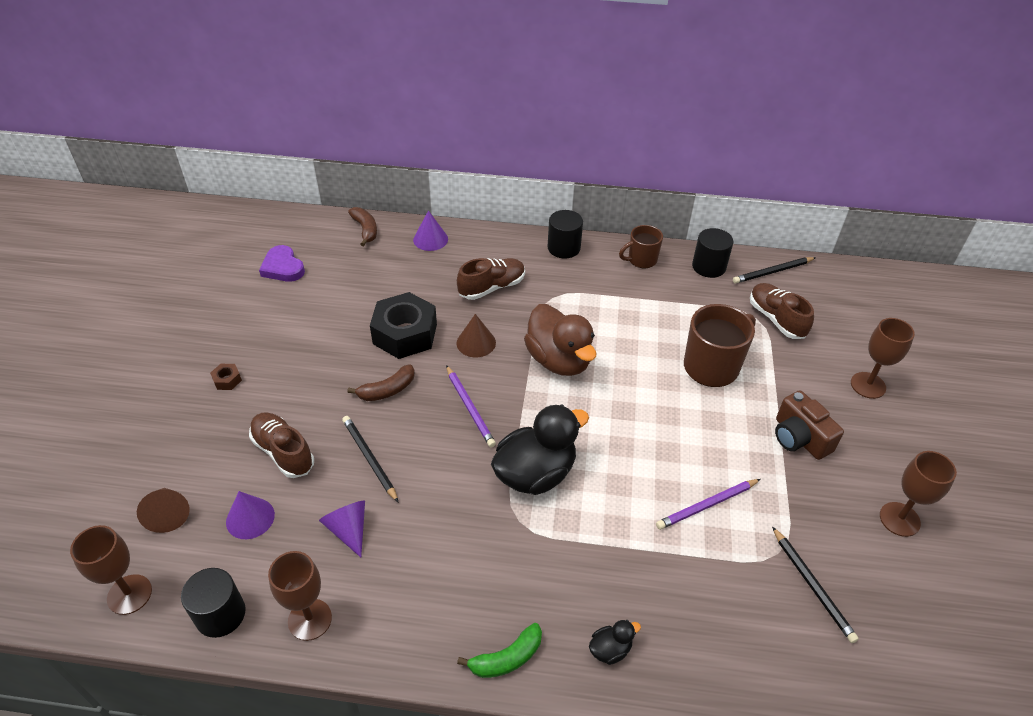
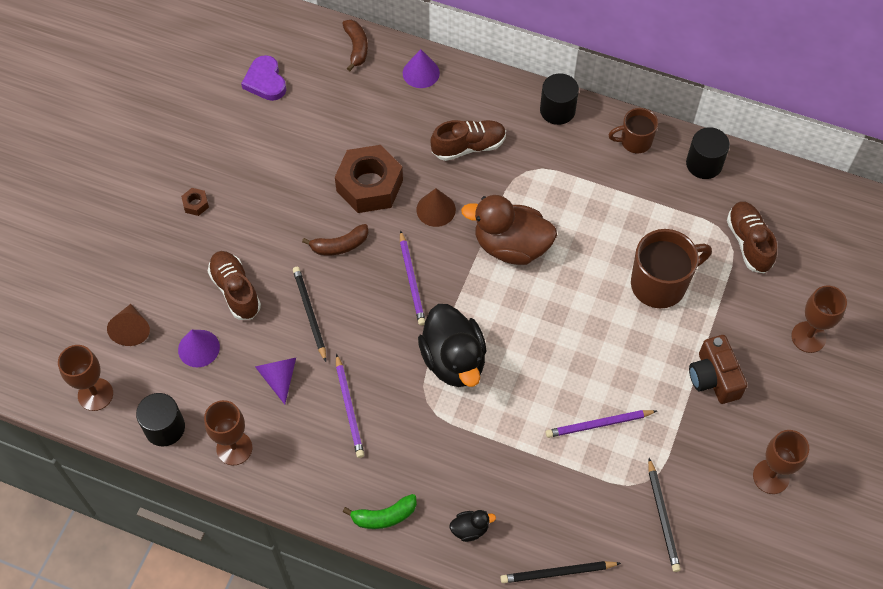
camera: 15 degrees right, 15 degrees up
black nut [370,292,437,359] -> brown nut [335,145,403,213]
black duck [491,404,589,495] -> black duck turned 90 degrees clockwise [418,304,486,387]
brown duck [524,304,597,376] -> brown duck turned 120 degrees clockwise [461,195,557,265]
black pencil [733,257,816,284] -> black pencil moved to [500,561,621,583]
none -> purple pencil [336,354,364,458]

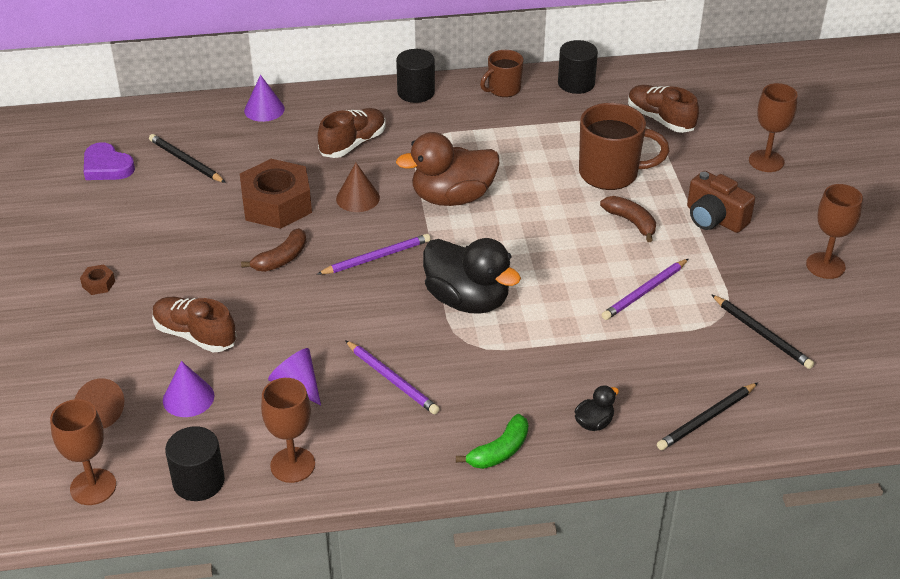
camera: 30 degrees left, 20 degrees down
black pencil [293,267,326,362] -> black pencil moved to [149,134,226,183]
brown banana [342,20,368,71] -> brown banana moved to [600,196,656,242]
purple pencil [400,230,425,326] -> purple pencil turned 75 degrees counterclockwise [317,234,431,275]
brown mug [631,229,712,308] -> brown mug turned 60 degrees clockwise [579,103,669,190]

